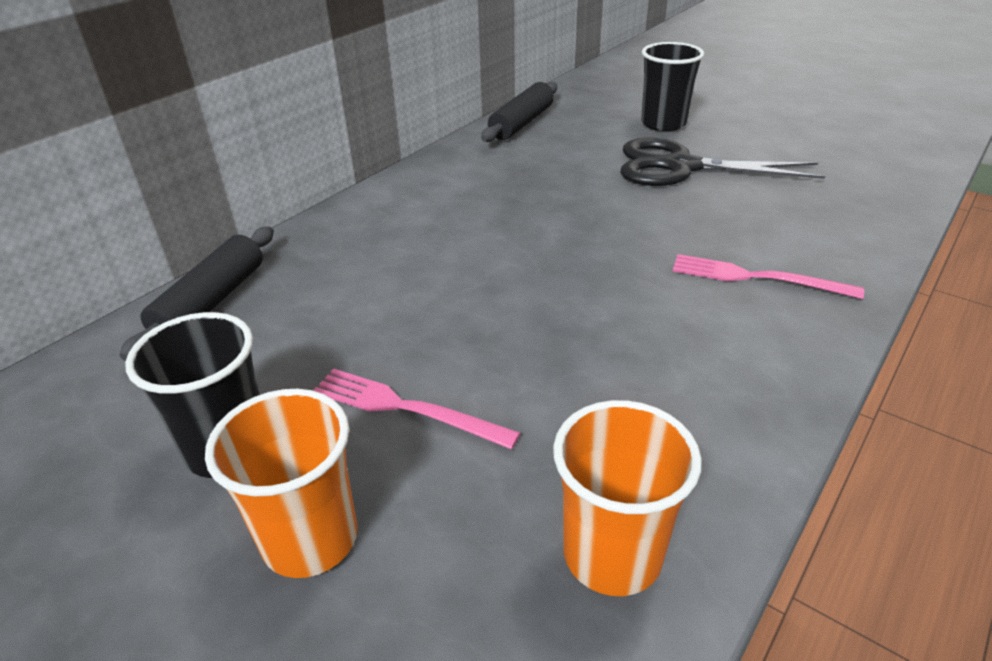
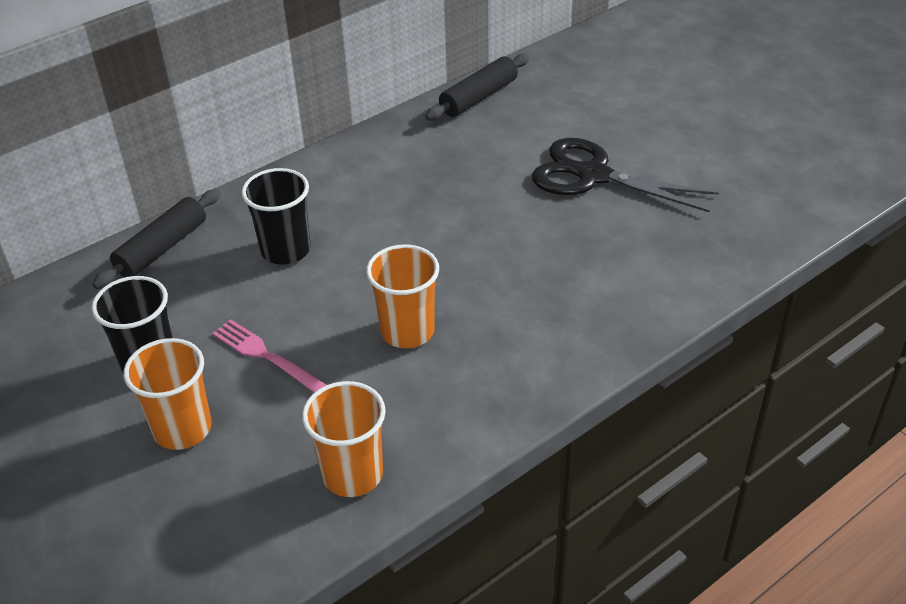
camera: 15 degrees right, 5 degrees up
black cup [641,42,704,131] -> black cup moved to [241,168,311,265]
pink fork [673,254,864,299] -> none
none -> orange cup [366,244,439,348]

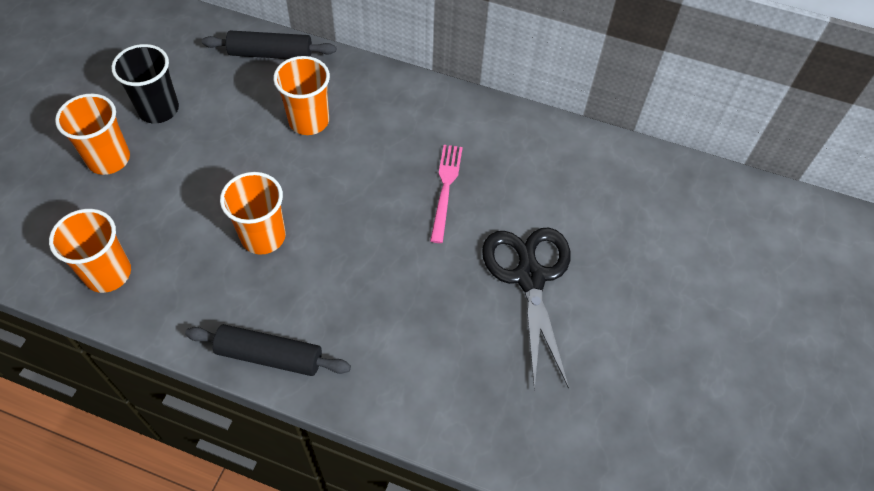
camera: 55 degrees right, 15 degrees up
pink fork [212,319,326,393] -> pink fork moved to [430,145,463,243]
black cup [241,168,311,265] -> orange cup [273,56,330,135]
black rolling pin [425,54,529,121] -> black rolling pin moved to [185,324,351,376]

